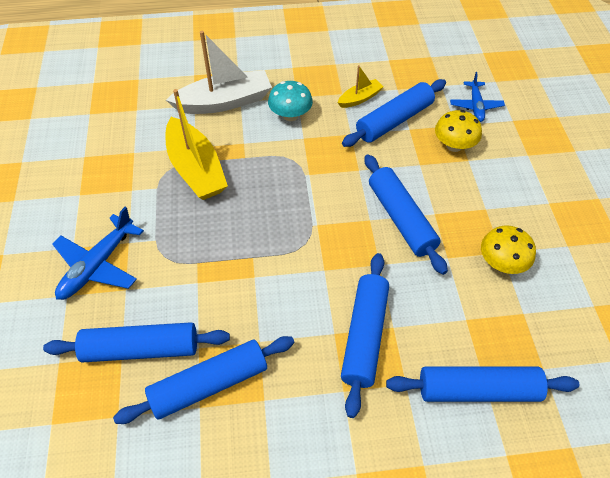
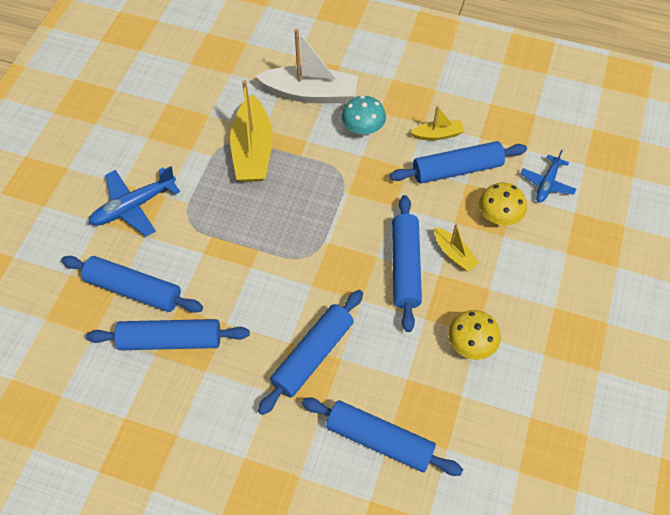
camera: 25 degrees right, 5 degrees up
none -> yellow boat [434,223,479,271]

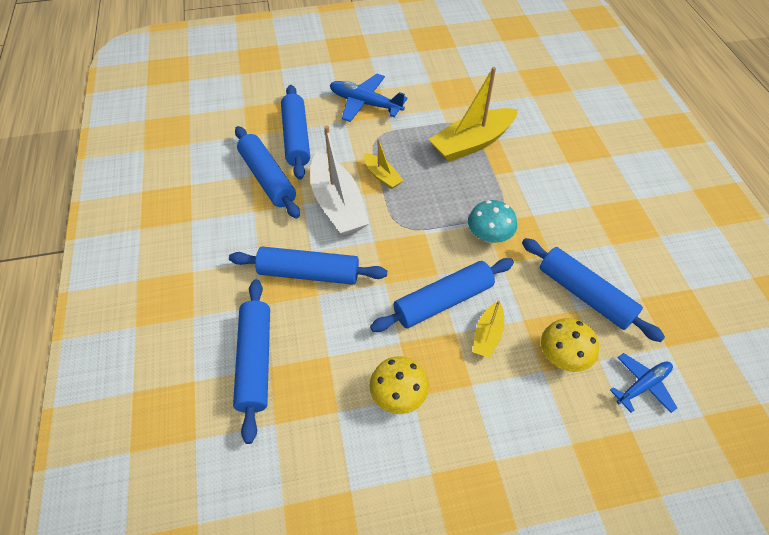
camera: 60 degrees right, 5 degrees down
white boat [255,29,358,103] -> white boat moved to [311,126,369,236]
turquoise mushroom [342,95,386,135] -> turquoise mushroom moved to [468,200,517,243]
yellow boat [410,106,464,141] -> yellow boat moved to [364,139,404,189]
blue plane [520,150,576,202] -> blue plane turned 150 degrees clockwise [610,353,677,413]

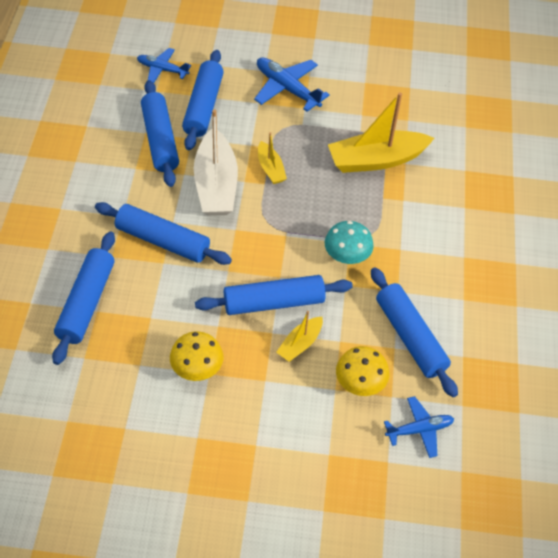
camera: 15 degrees right, 0 degrees up
none -> blue plane [137,48,191,83]

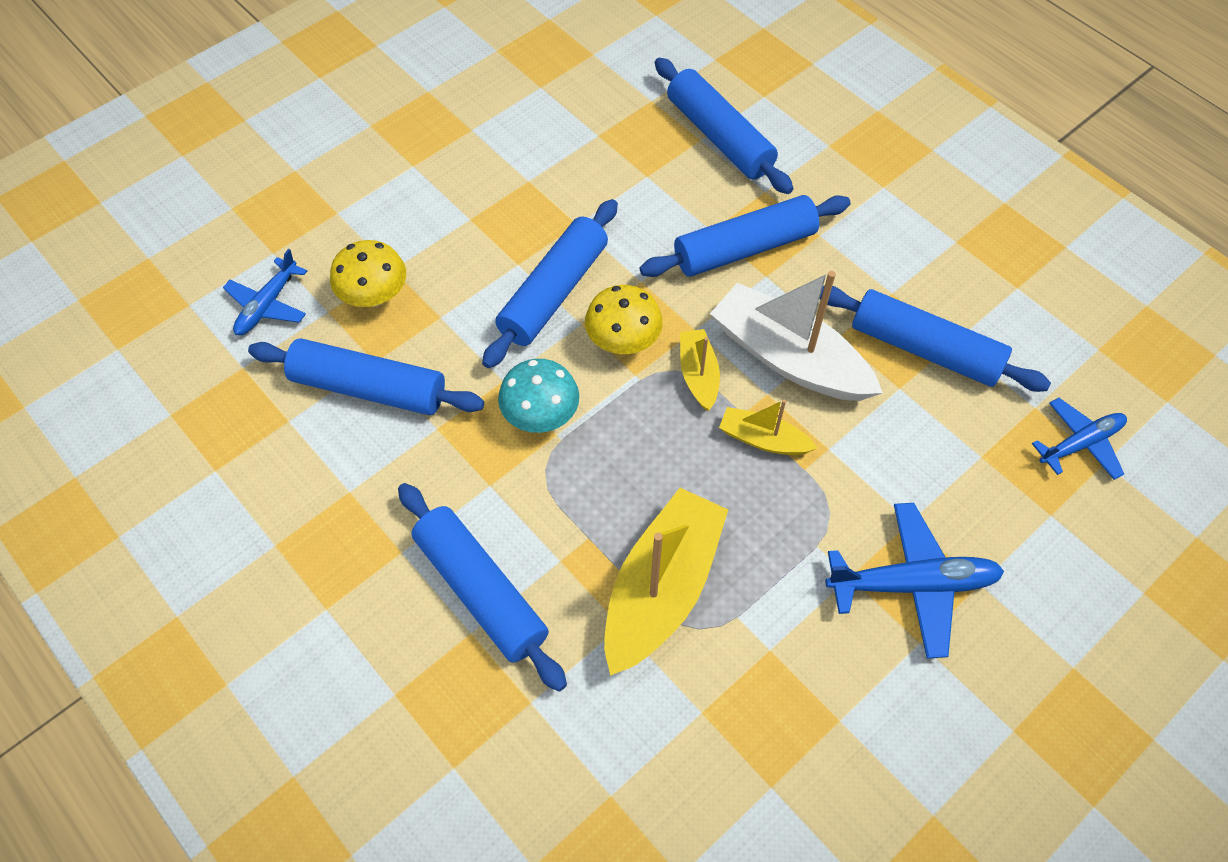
camera: 135 degrees right, 5 degrees up
yellow mushroom [170,332,223,381] -> yellow mushroom moved to [585,285,663,354]
blue rolling pin [182,50,224,150] -> blue rolling pin moved to [398,483,567,692]
yellow boat [276,311,323,362] -> yellow boat moved to [680,329,720,411]

